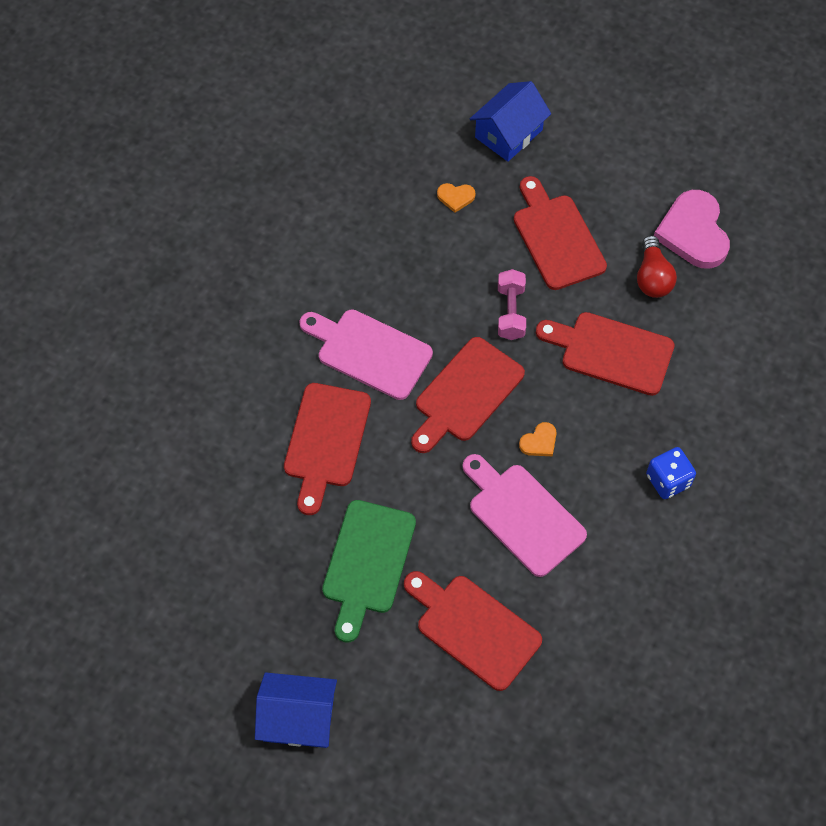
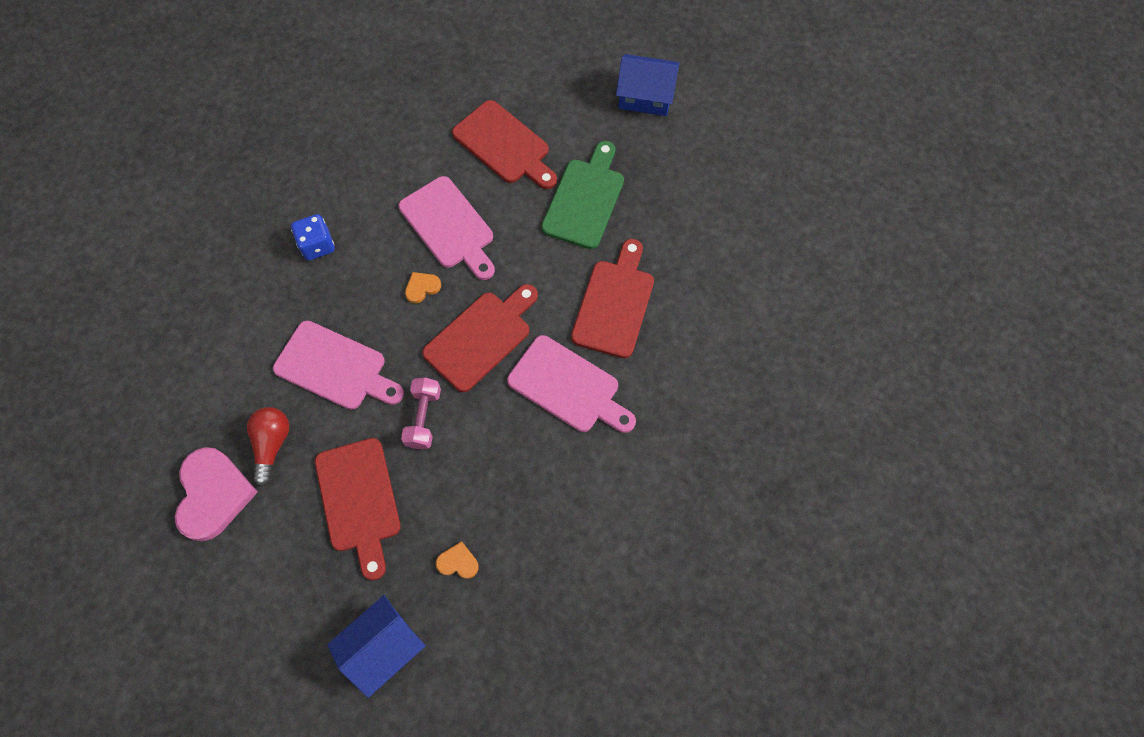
camera: 175 degrees left, 5 degrees up
red cutting board [536,312,675,396] -> pink cutting board [273,321,404,410]

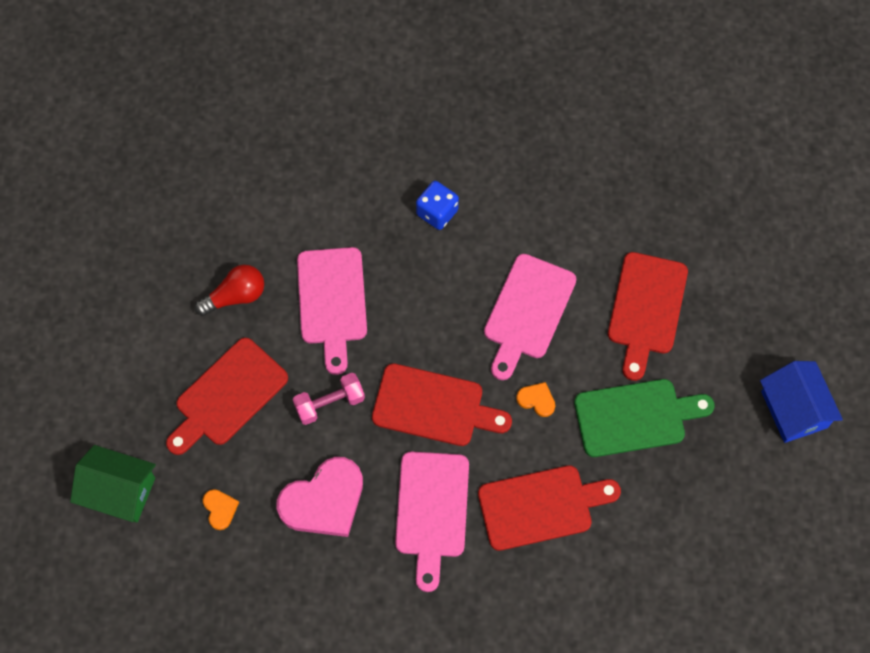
camera: 60 degrees right, 0 degrees up
pink heart [175,447,258,541] -> pink heart moved to [277,457,363,537]
blue house [327,595,426,698] -> green house [70,445,156,522]
orange heart [405,272,441,303] -> orange heart moved to [516,382,555,417]

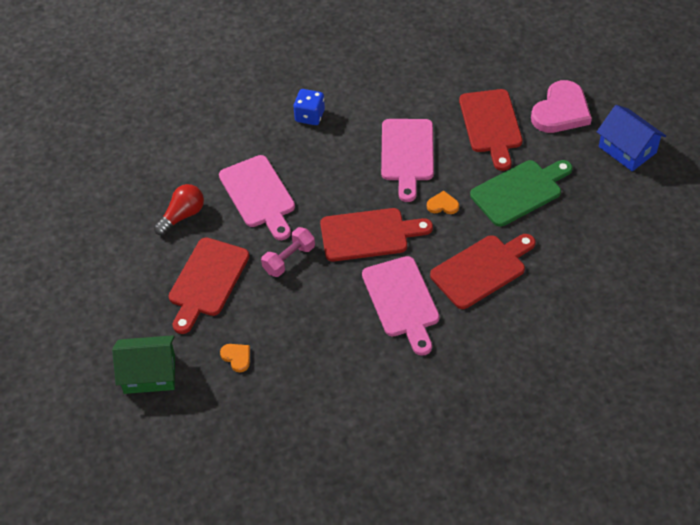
camera: 20 degrees left, 15 degrees down
pink heart [277,457,363,537] -> pink heart moved to [531,80,592,133]

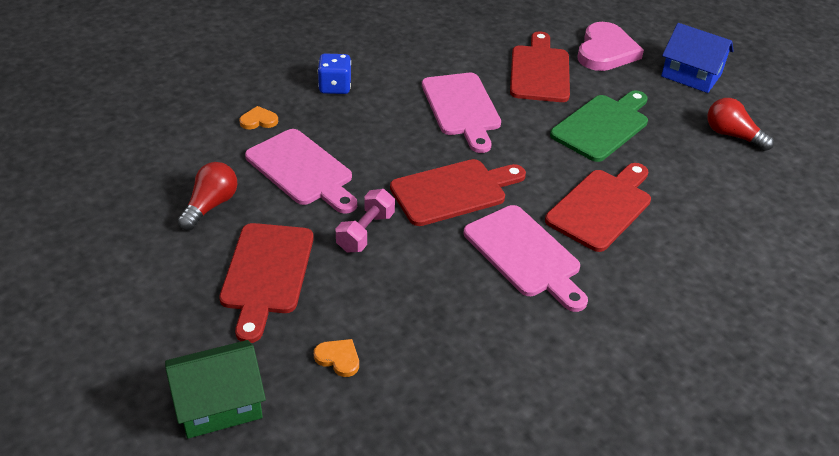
camera: 20 degrees left, 10 degrees down
orange heart [427,191,459,214] -> orange heart moved to [239,106,278,129]
red cutting board [459,89,522,171] -> red cutting board turned 150 degrees counterclockwise [510,31,570,102]
none -> red light bulb [707,98,774,151]

